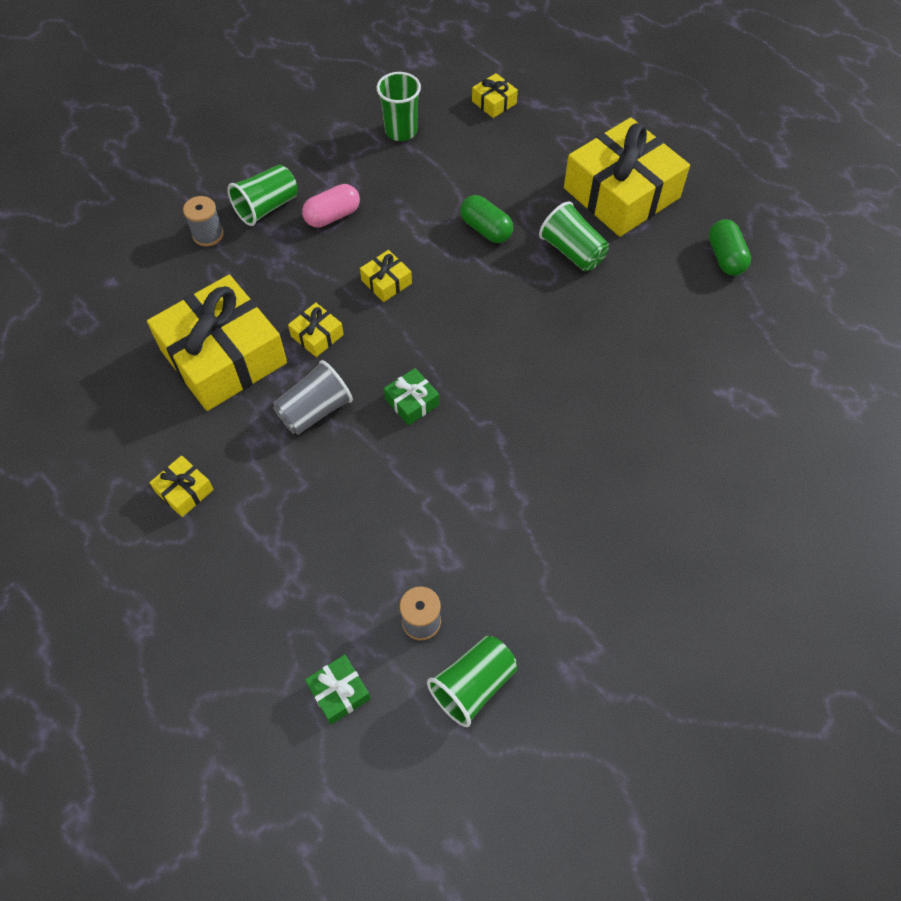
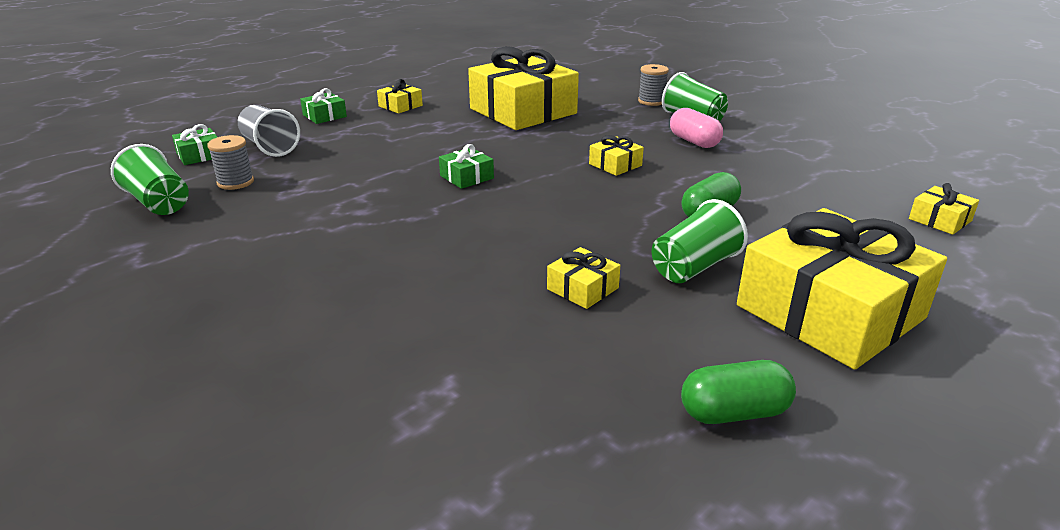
camera: 90 degrees right, 30 degrees down
grey cup [273,360,353,435] -> grey cup moved to [238,105,300,157]
yellow gift [288,303,344,357] -> yellow gift moved to [547,247,620,309]
green cup [377,72,421,141] -> none
none -> green gift [300,88,347,124]

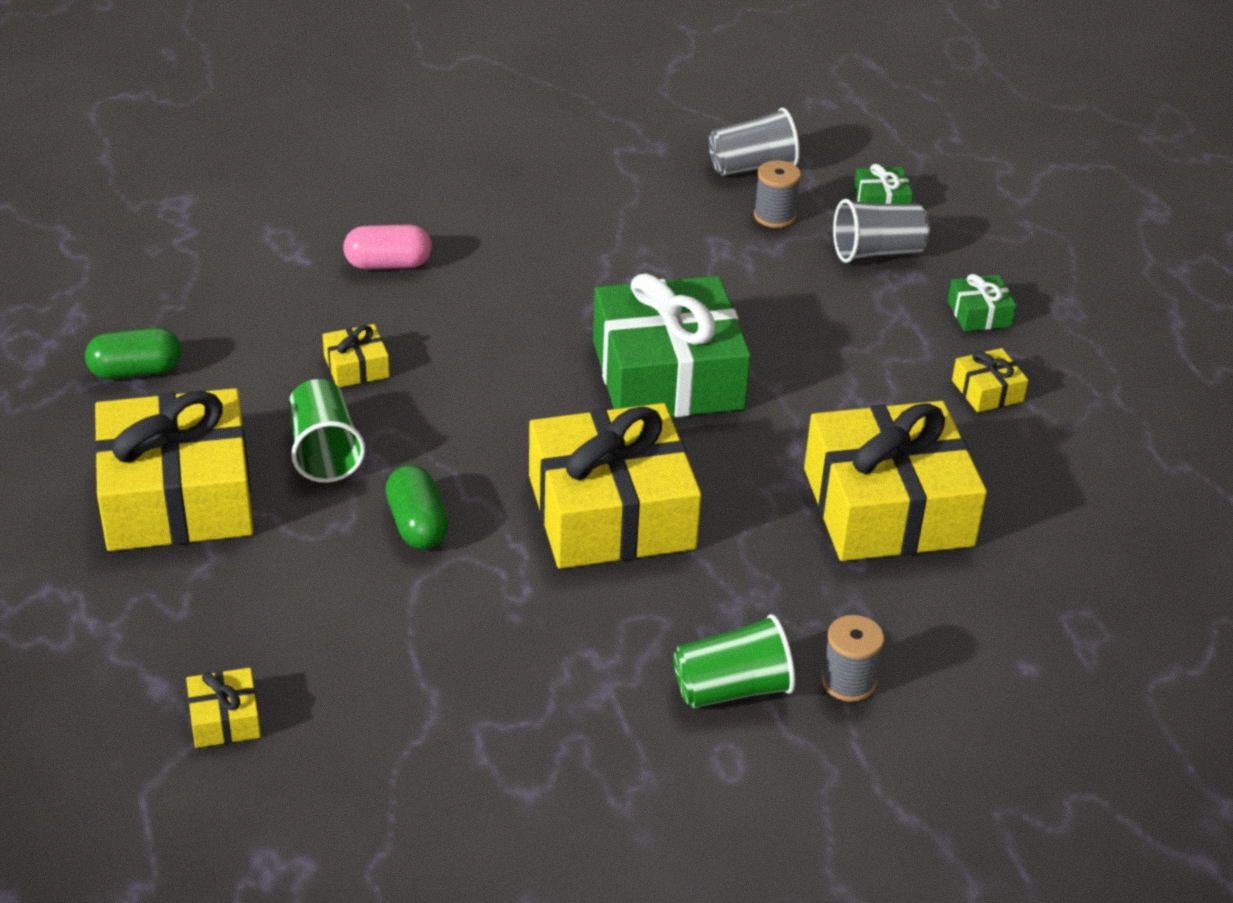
camera: 115 degrees right, 10 degrees up
green cup [111,144,189,215] -> grey cup [709,108,800,176]
green gift [439,144,494,189] -> green gift [593,273,751,417], size x2.43
yellow gift [589,135,644,176] -> yellow gift [529,403,701,569], size x2.43
pink capsule [670,108,723,148] -> pink capsule moved to [343,224,432,269]
green capsule [681,360,796,424] -> green capsule turned 60 degrees clockwise [85,327,181,379]

